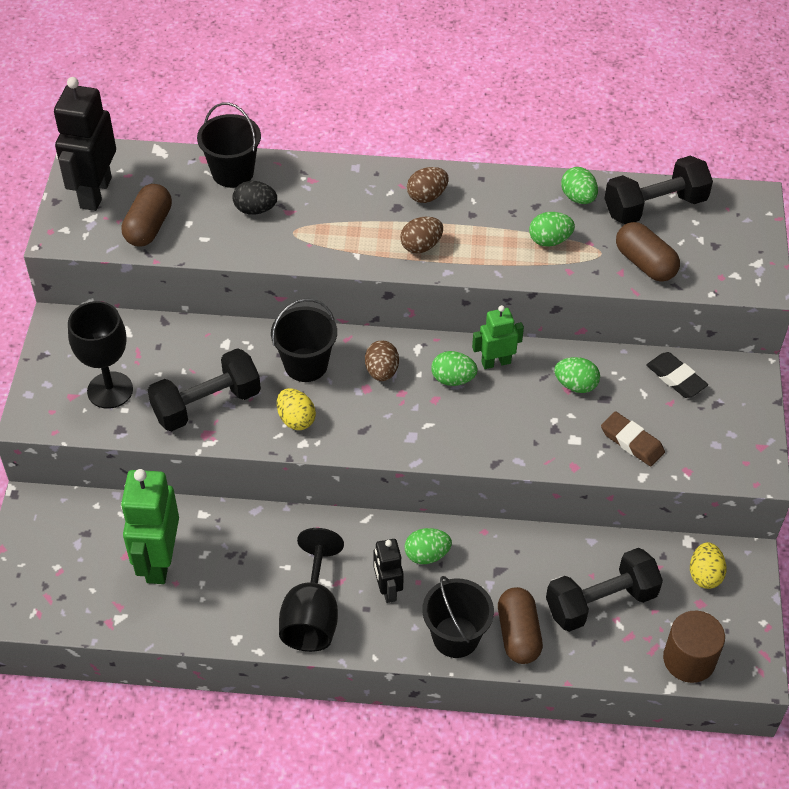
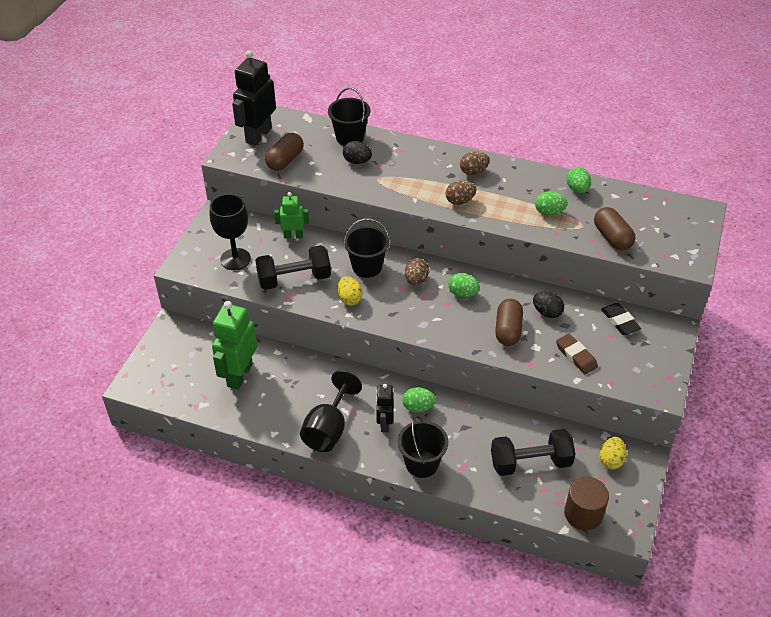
camera: 15 degrees right, 5 degrees down
green robot [472,305,524,369] -> green robot moved to [274,192,309,239]
brown capsule [498,587,543,664] -> brown capsule moved to [495,299,523,346]
green egg [554,357,600,393] -> black egg [533,292,564,318]
black dumbbell [604,156,713,224] -> none

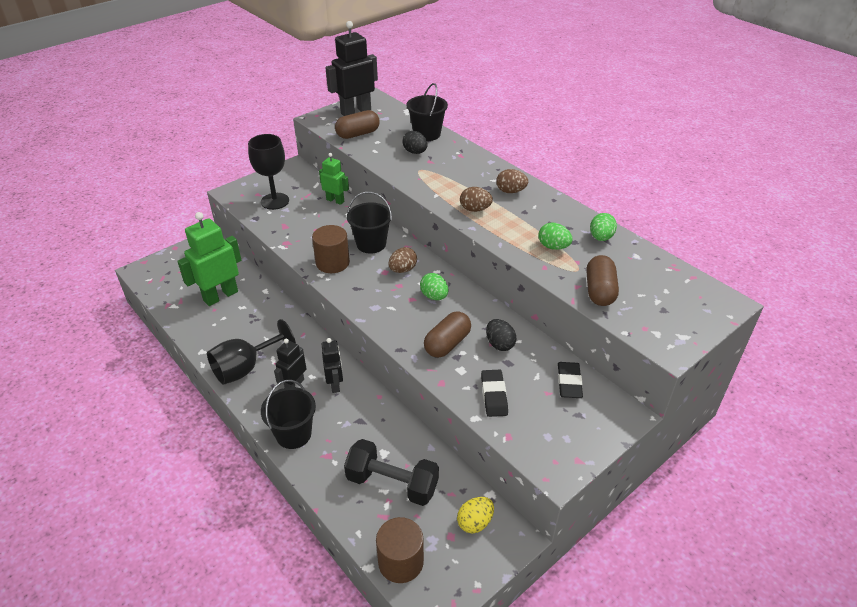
camera: 30 degrees right, 5 degrees down
black dumbbell [255,245,331,290] -> none
yellow egg [337,276,362,306] -> brown cylinder [312,225,350,273]
green egg [402,387,436,412] -> black robot [322,338,343,393]
brown eraser [556,333,598,374] -> black eraser [481,370,508,417]

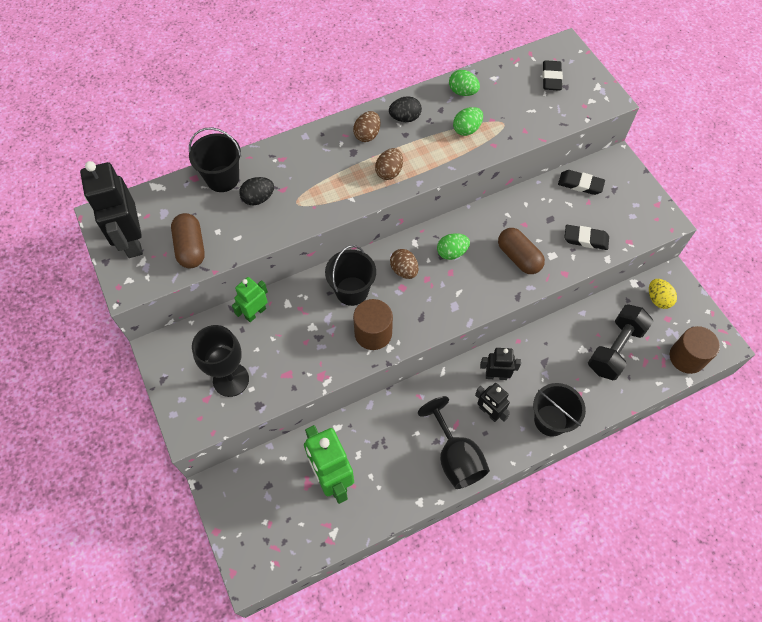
camera: 75 degrees left, 20 degrees up
black egg [486,319,516,351] -> black egg moved to [389,96,422,122]
brown capsule [586,255,619,306] -> none
none -> black eraser [542,60,563,91]

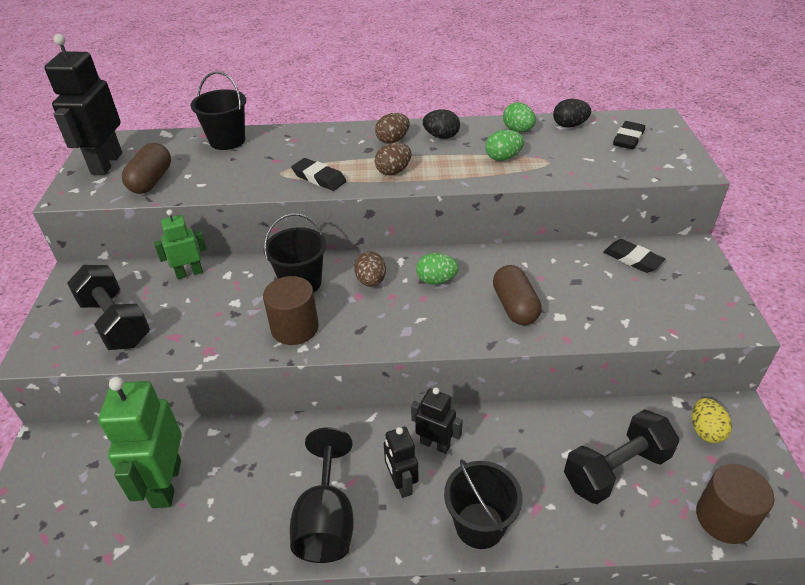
camera: 25 degrees right, 20 degrees down
black goblet [192,325,249,397] -> black dumbbell [67,265,150,350]
black egg [239,177,274,205] -> black egg moved to [553,99,591,128]
black eraser [564,225,609,250] -> black eraser moved to [291,158,346,191]

